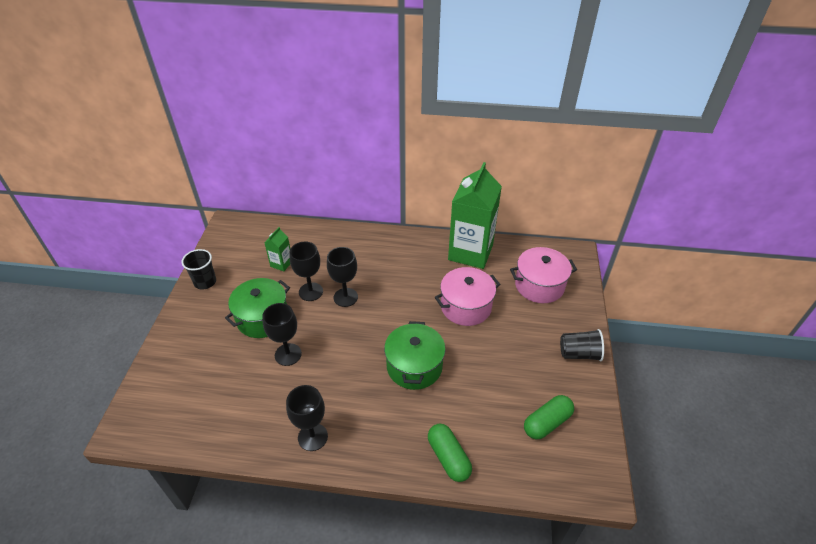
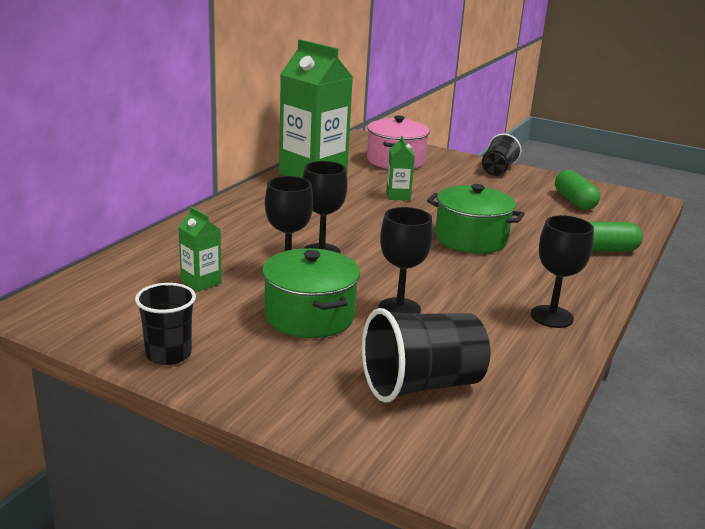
camera: 70 degrees left, 20 degrees down
pink pot [435,267,500,326] -> green carton [386,136,415,201]
none -> black cup [362,308,491,403]

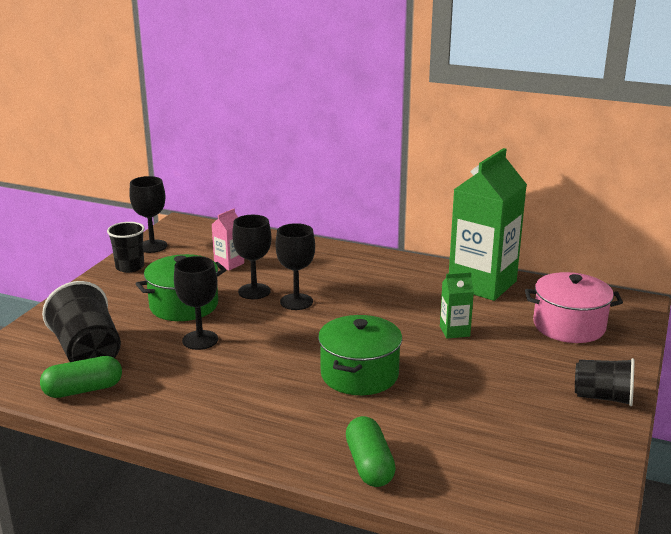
camera: 85 degrees right, 0 degrees up
green carton [178,207,222,292] -> pink carton [212,209,244,270]
black goblet [531,215,594,328] -> black goblet moved to [129,176,167,253]
green capsule [555,170,600,210] -> green capsule moved to [40,356,122,398]

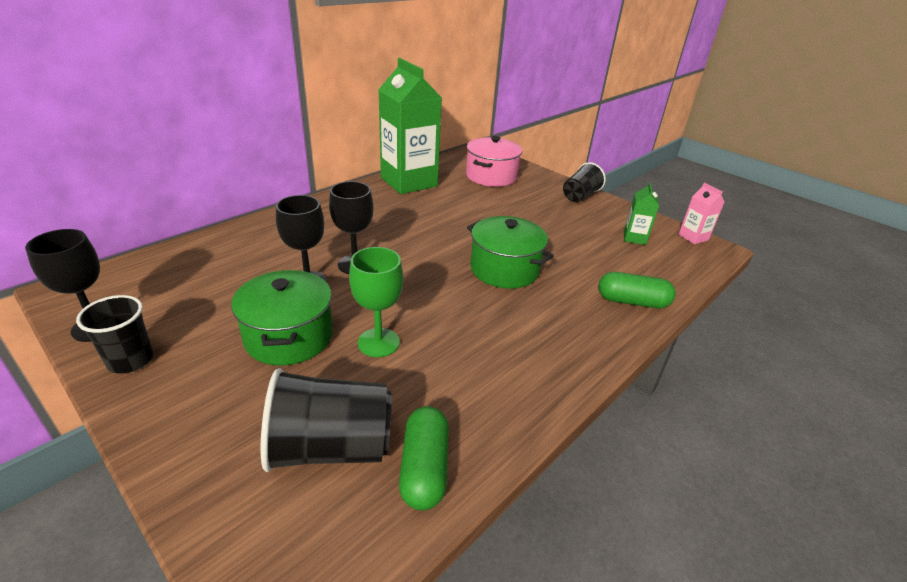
camera: 70 degrees left, 10 degrees up
black goblet [174,256,218,350] -> green goblet [349,247,403,357]
pink carton [212,209,244,270] -> pink carton moved to [678,182,724,244]
green carton [440,272,474,339] -> green carton moved to [624,182,659,245]

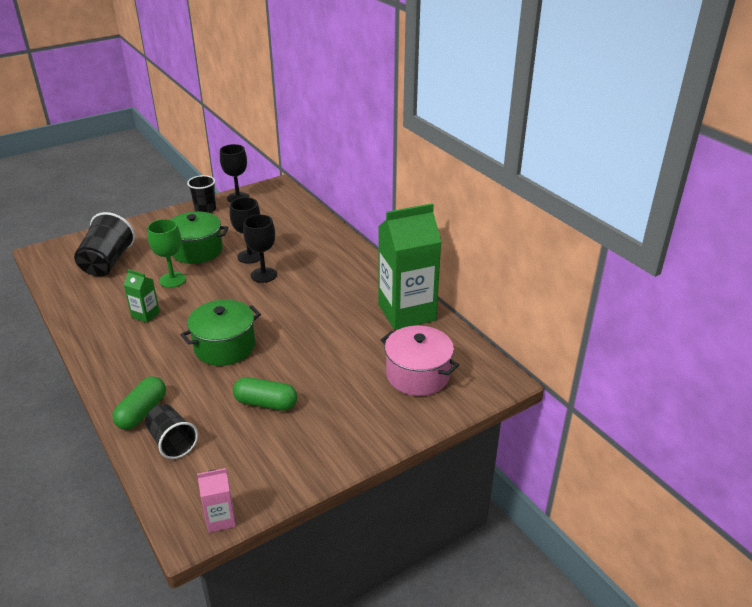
camera: 105 degrees right, 0 degrees up
green capsule [399,406,449,510] -> green capsule moved to [233,377,297,410]
black cup [563,162,606,202] -> black cup moved to [145,404,198,459]
green carton [624,182,659,245] -> green carton moved to [123,269,160,323]

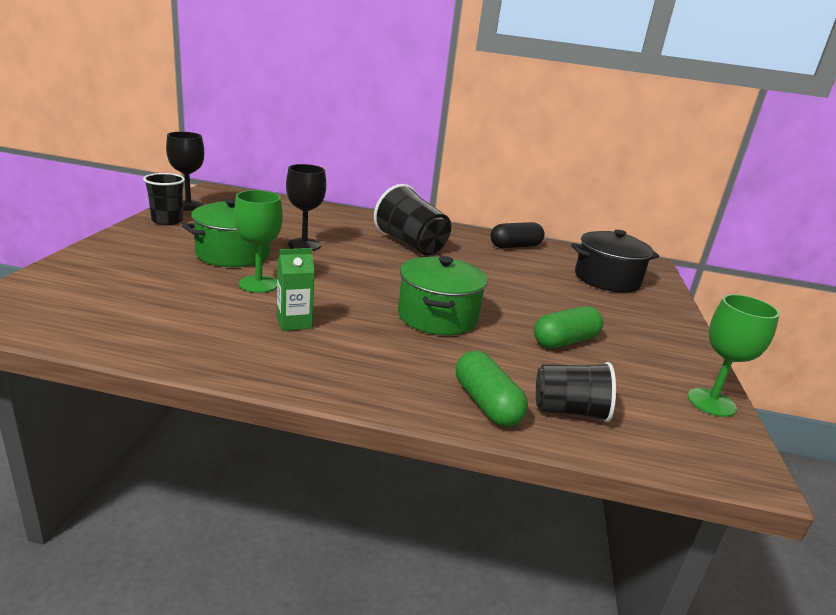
camera: 50 degrees left, 10 degrees down
black cup [74,212,135,276] -> black cup moved to [374,184,451,256]
pink carton [197,468,236,533] -> none
black goblet [243,214,277,283] -> none
green carton [378,203,442,330] -> black capsule [490,222,545,248]
pink pot [381,326,459,396] -> black pot [571,230,659,292]
none -> green goblet [688,294,780,417]

